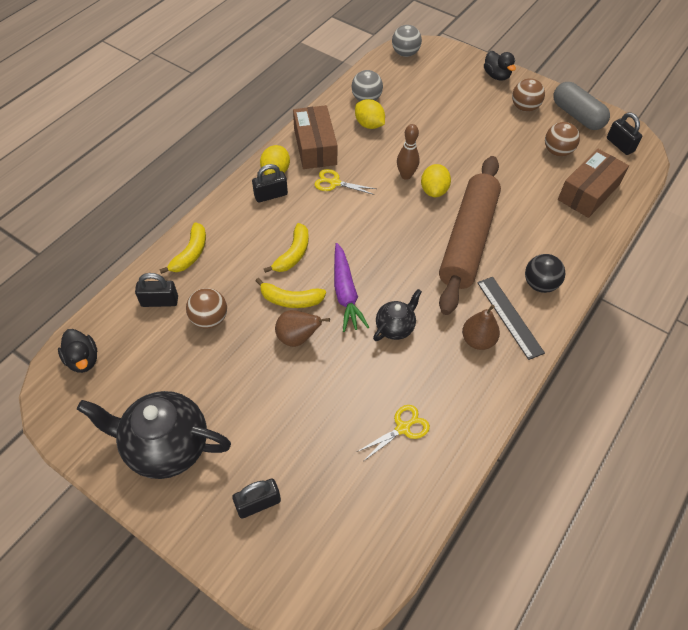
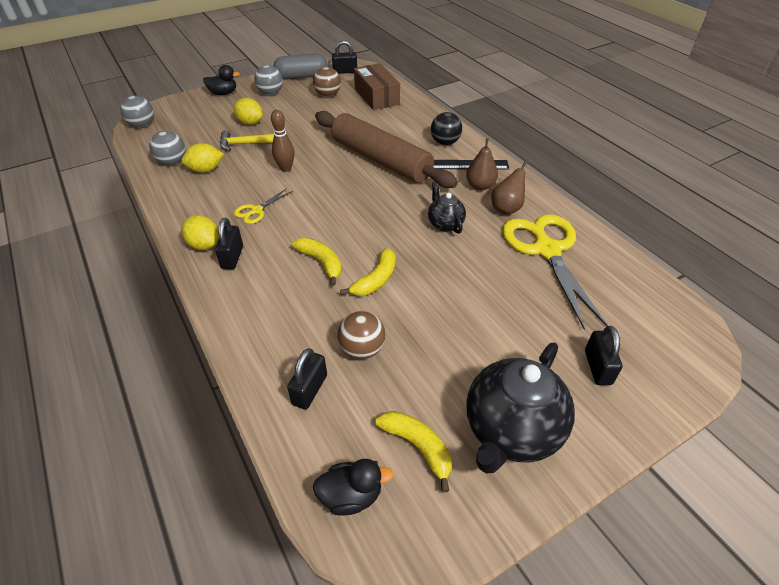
camera: 65 degrees left, 10 degrees down
yellow banana [159,222,206,274] -> yellow banana moved to [375,411,451,492]
brown pear [275,310,330,347] -> brown pear moved to [491,161,527,215]
brown box [293,105,337,169] -> none
purple carrot [334,243,369,332] -> none
yellow scissors [357,405,430,461] -> yellow scissors [502,214,608,330], size x2.20
yellow lemon [421,164,451,197] -> yellow lemon moved to [233,98,263,125]
brown ball [512,78,545,112] -> grey ball [254,65,283,95]
none -> yellow hammer [220,130,274,151]

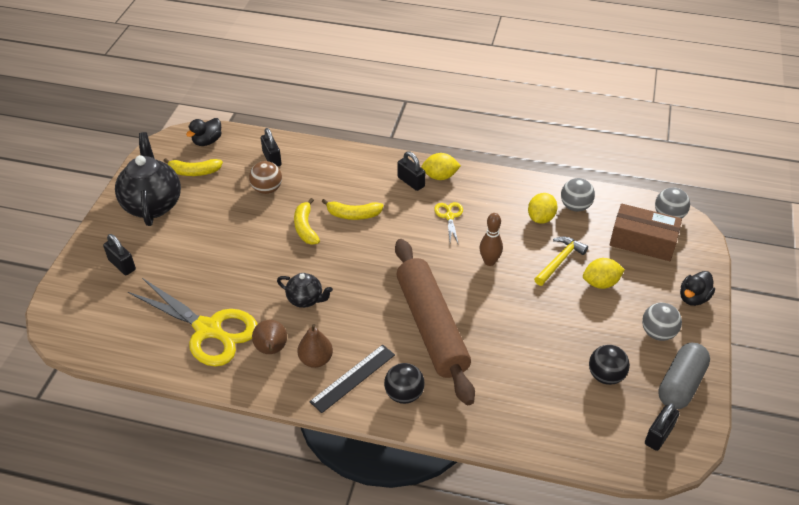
camera: 135 degrees right, 0 degrees up
brown ball [313,67,341,97] -> black ball [589,345,630,385]
brown rolling pin [315,111,458,188] -> brown rolling pin turned 75 degrees clockwise [395,239,475,405]
brown box [354,63,400,110] -> brown box moved to [609,204,682,261]

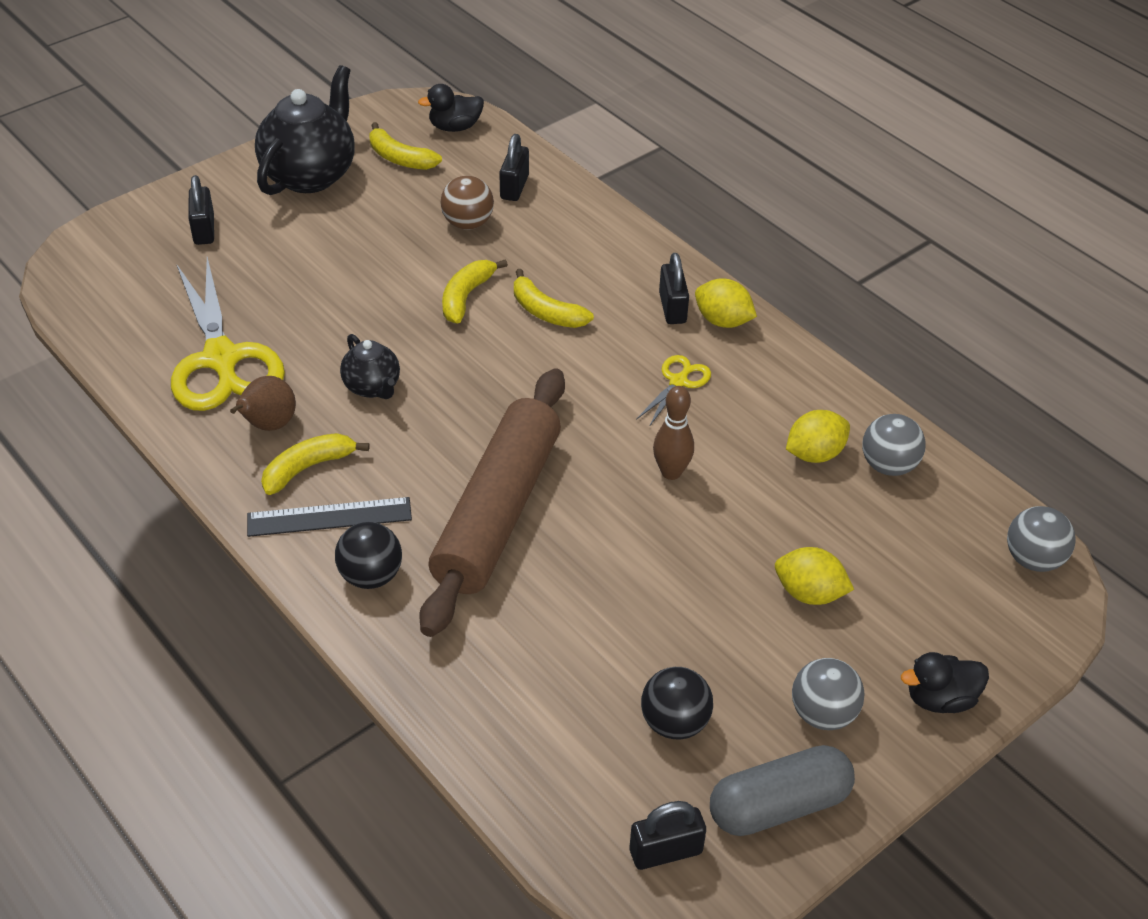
camera: 35 degrees right, 0 degrees up
brown pear [297,324,333,368] -> yellow banana [261,433,369,495]
yellow hammer [534,237,588,286] -> none
brown box [609,204,682,261] -> none

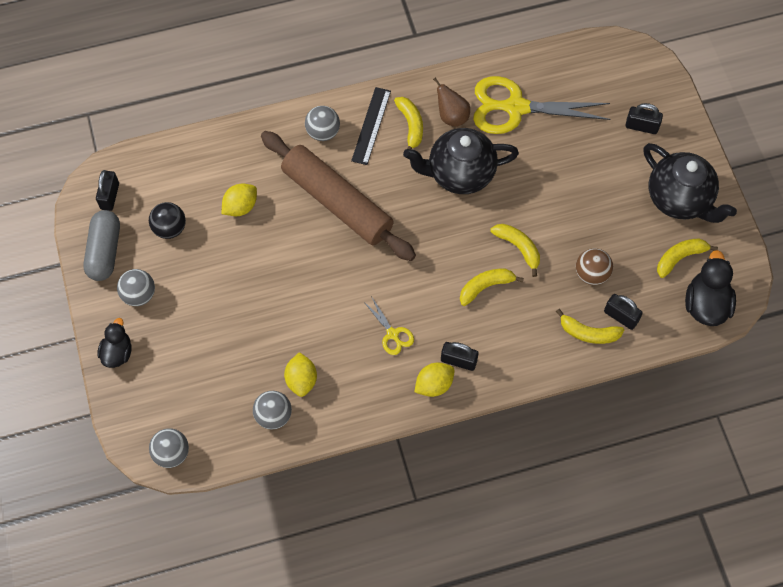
camera: 115 degrees right, 20 degrees up
black ball [335,522,402,589] -> grey ball [305,106,340,141]
black teapot [340,334,400,399] -> black teapot [403,128,519,194], size x1.90
black duck [418,84,484,132] -> black duck [685,250,736,326], size x1.54
brown bowling pin [653,386,694,480] -> none
yellow lemon [775,547,854,605] -> yellow lemon moved to [222,184,257,216]
none -> yellow banana [556,309,624,344]

